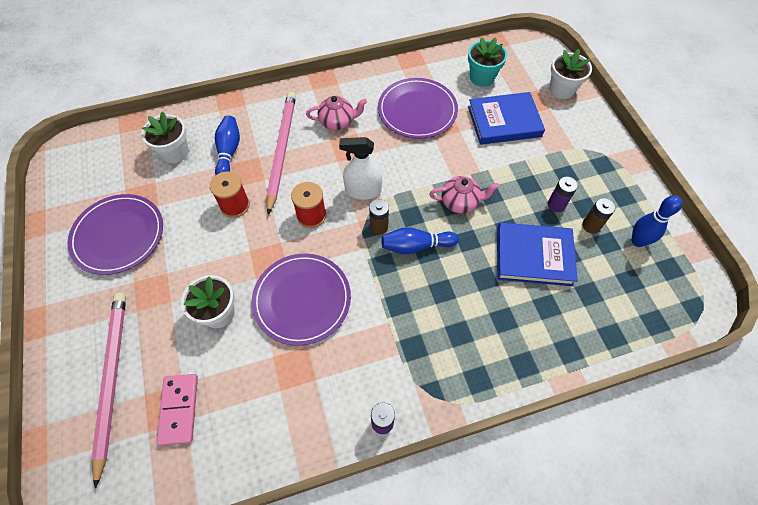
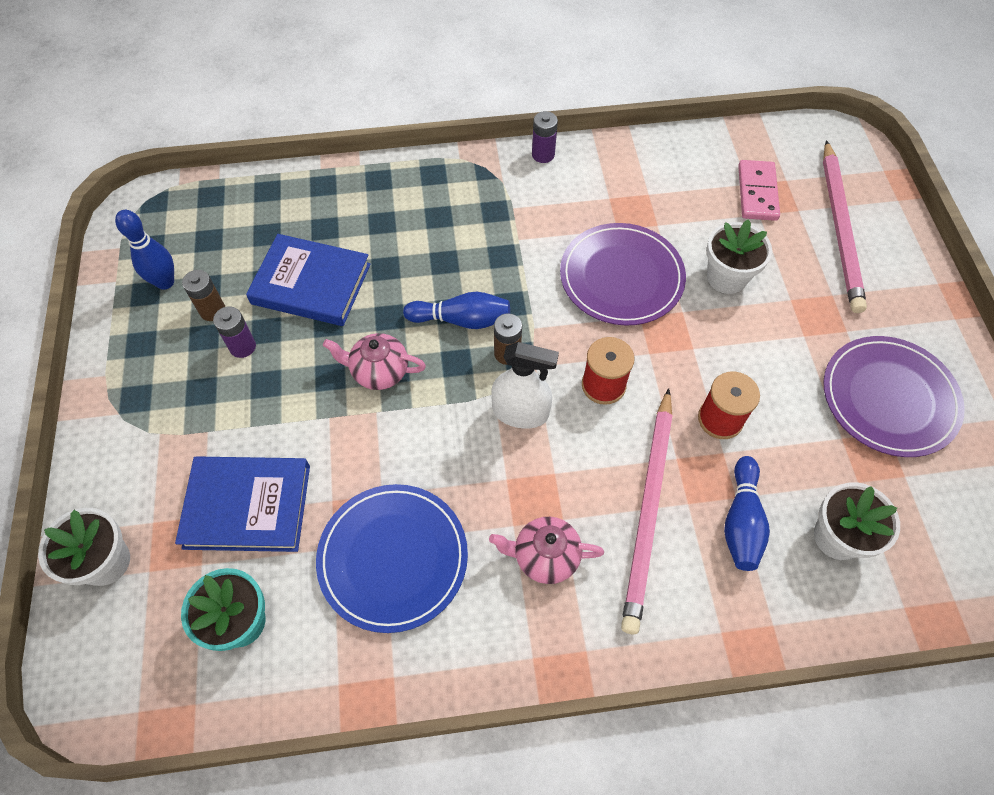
camera: 170 degrees left, 0 degrees up
purple plate [378,78,458,139] -> blue plate [316,484,468,633]

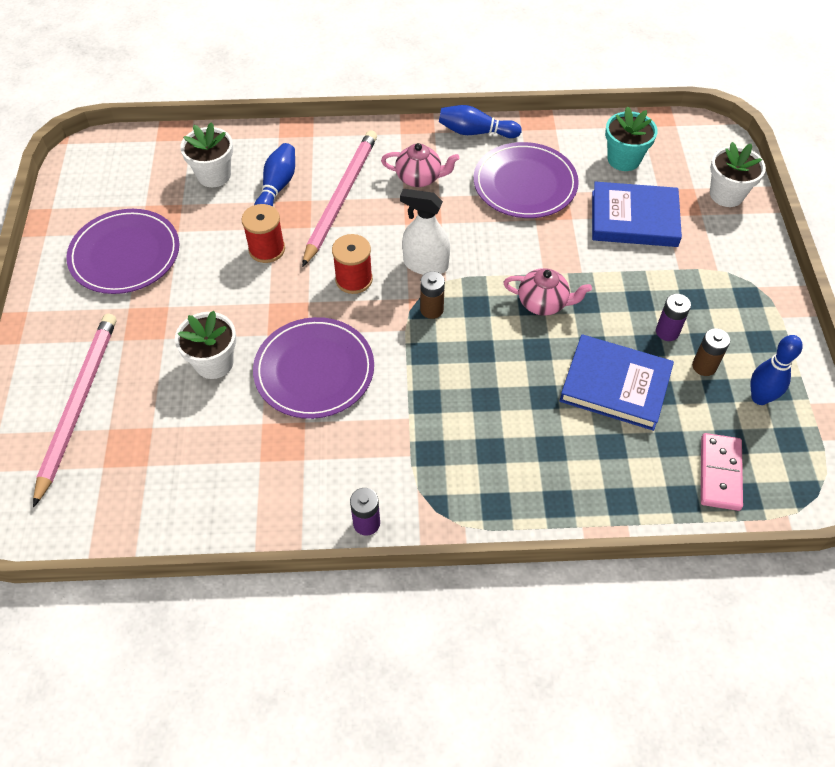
camera: 175 degrees left, 5 degrees down
blue plate [316,484,468,633] -> purple plate [473,142,579,218]
blue bowling pin [403,292,510,329] -> blue bowling pin moved to [439,105,522,138]
pink domino [738,160,780,221] -> pink domino moved to [701,433,743,511]

